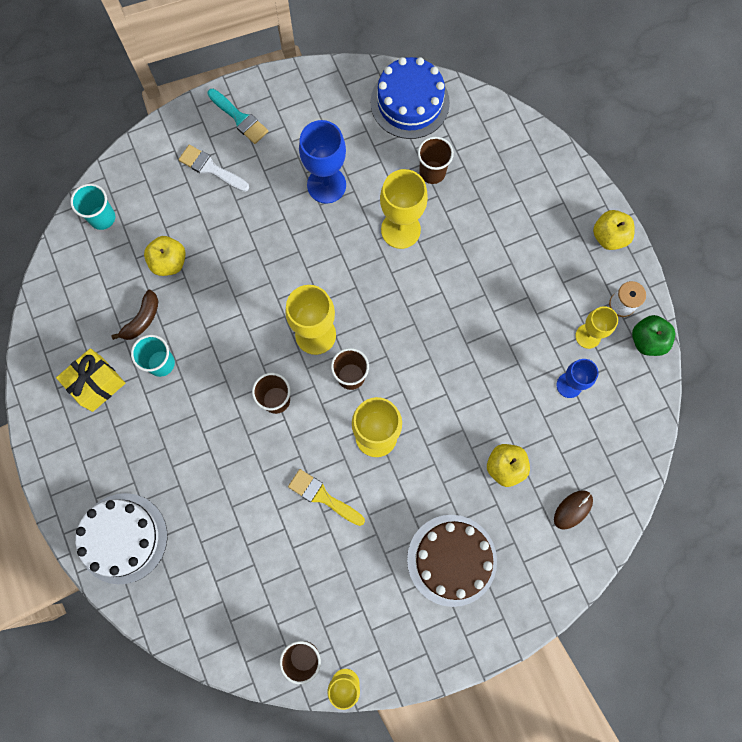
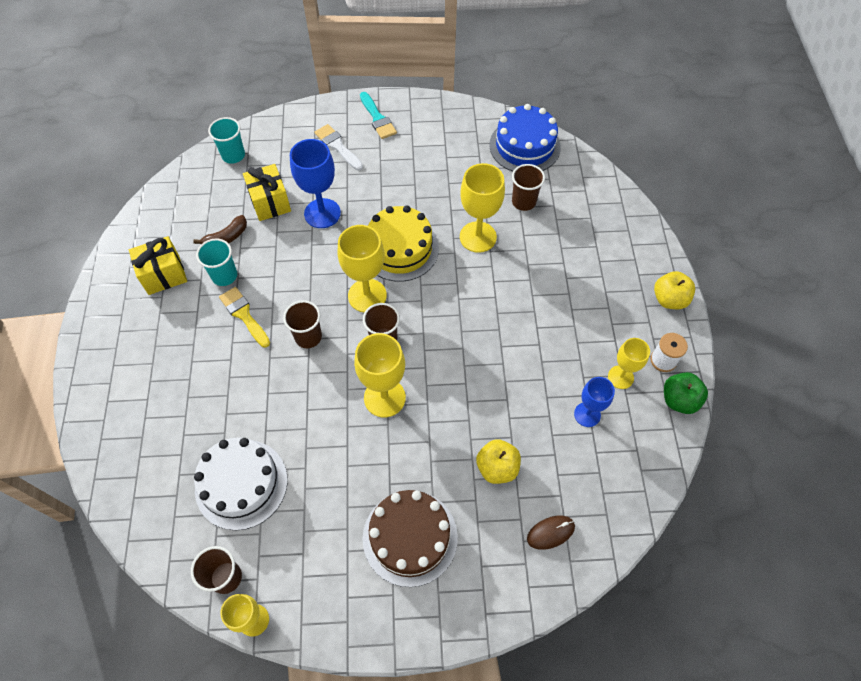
camera: 20 degrees right, 15 degrees down
white cake [75,493,167,584] -> white cake moved to [194,438,288,530]
yellow apple [144,236,186,276] -> yellow gift [243,164,291,221]
yellow brush [288,469,365,526] -> yellow brush moved to [219,287,270,348]
blue goblet [299,120,346,204] -> blue goblet moved to [290,139,341,228]
none -> yellow cake [368,205,439,282]

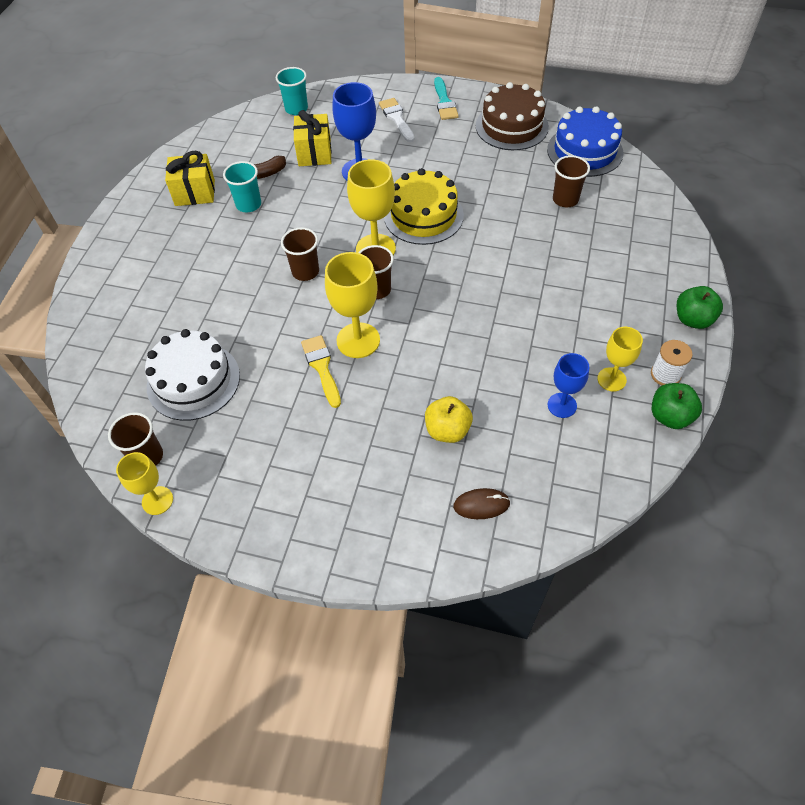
camera: 20 degrees right, 5 degrees down
yellow brush [219,287,270,348] -> yellow brush moved to [301,335,341,408]
brown cake [363,490,458,587] -> brown cake moved to [476,82,549,150]
yellow goblet [460,163,505,253] -> none
yellow apple [654,271,695,309] -> green apple [677,286,723,329]

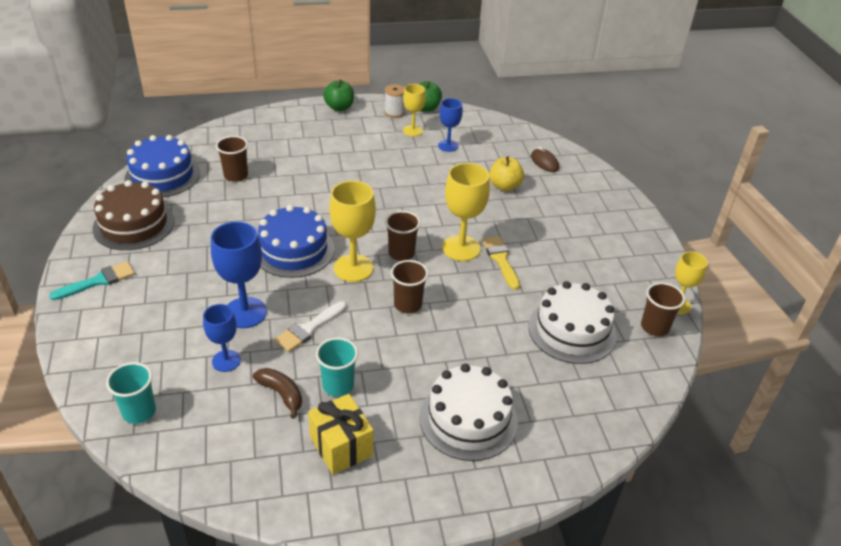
camera: 120 degrees left, 15 degrees down
yellow gift [293,110,332,166] -> blue goblet [203,304,241,372]
yellow brush [301,335,341,408] -> yellow brush turned 120 degrees clockwise [482,236,520,290]
white brush [379,98,414,142] -> white brush moved to [275,301,347,352]
yellow cake [384,168,464,245] -> blue cake [258,205,335,278]
none -> white cake [420,364,518,461]

